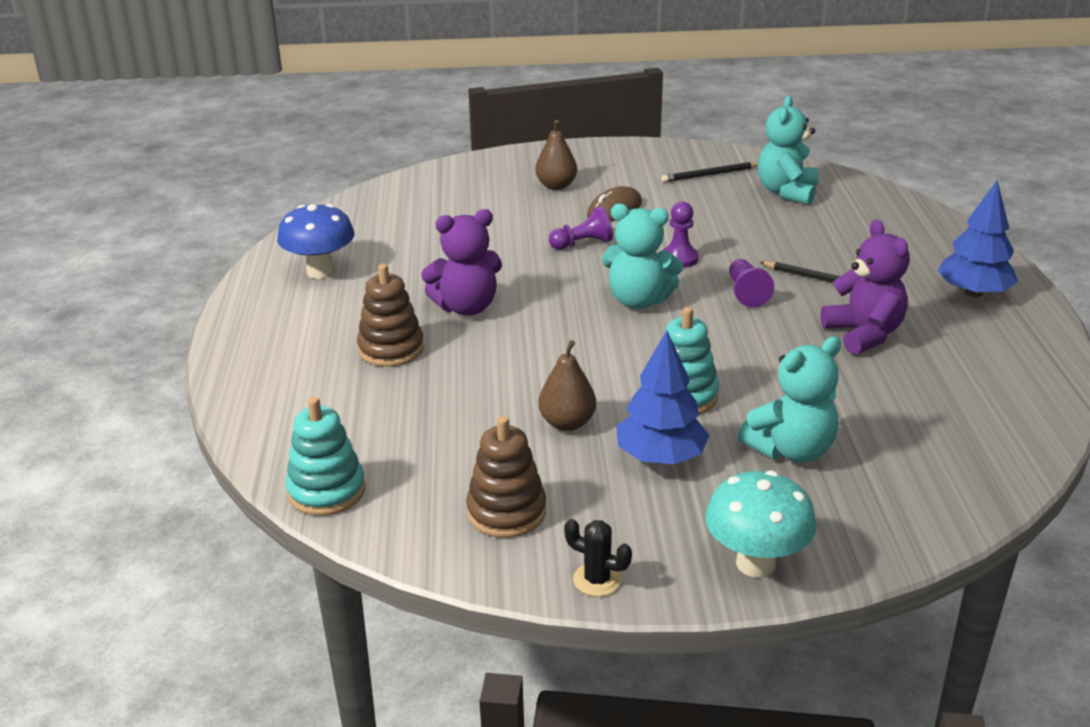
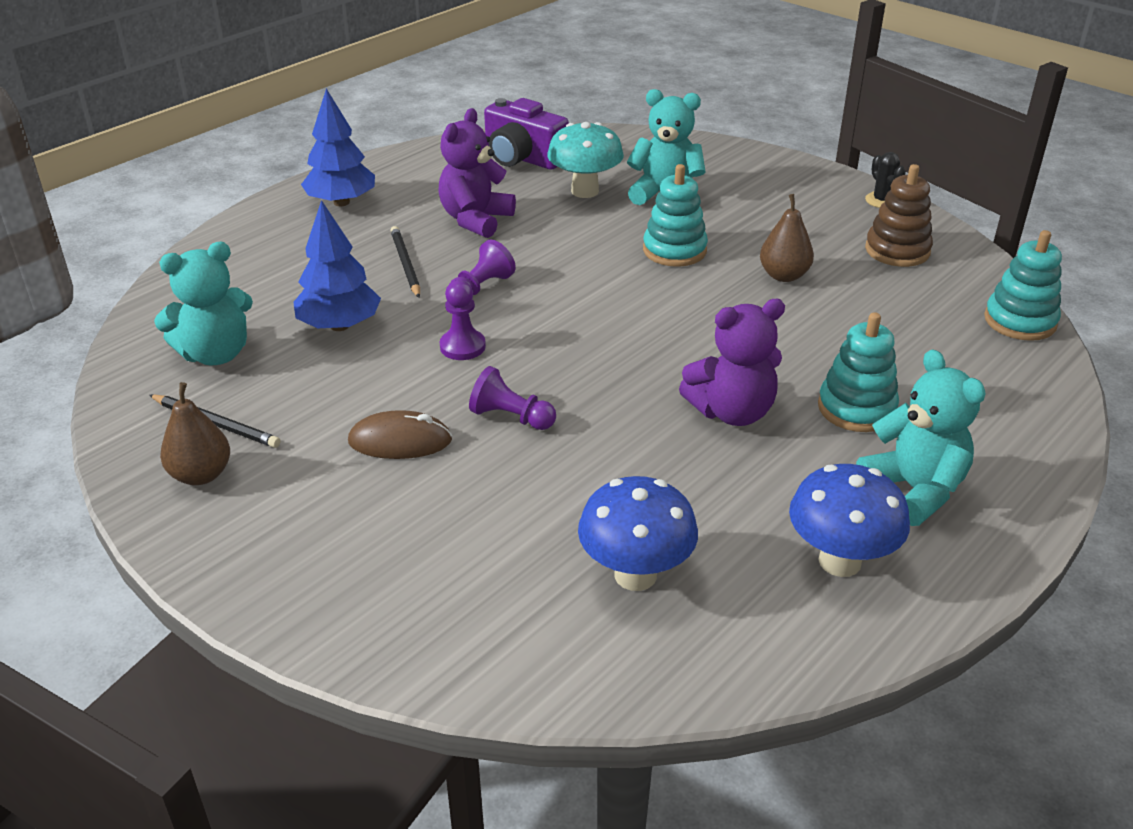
camera: 135 degrees left, 5 degrees up
brown stacking toy [357,264,424,367] -> turquoise stacking toy [818,312,899,432]
purple teddy bear [421,209,502,316] -> purple teddy bear turned 135 degrees clockwise [679,299,785,426]
brown pear [535,120,577,190] -> brown pear moved to [160,382,230,485]
turquoise teddy bear [602,204,683,309] -> turquoise teddy bear moved to [856,349,986,526]
blue tree [616,331,709,464] -> blue tree moved to [293,200,381,331]
turquoise mushroom [705,471,817,578] -> turquoise mushroom moved to [547,122,624,198]
none -> purple camera [484,98,569,170]
none -> blue mushroom [578,476,698,591]

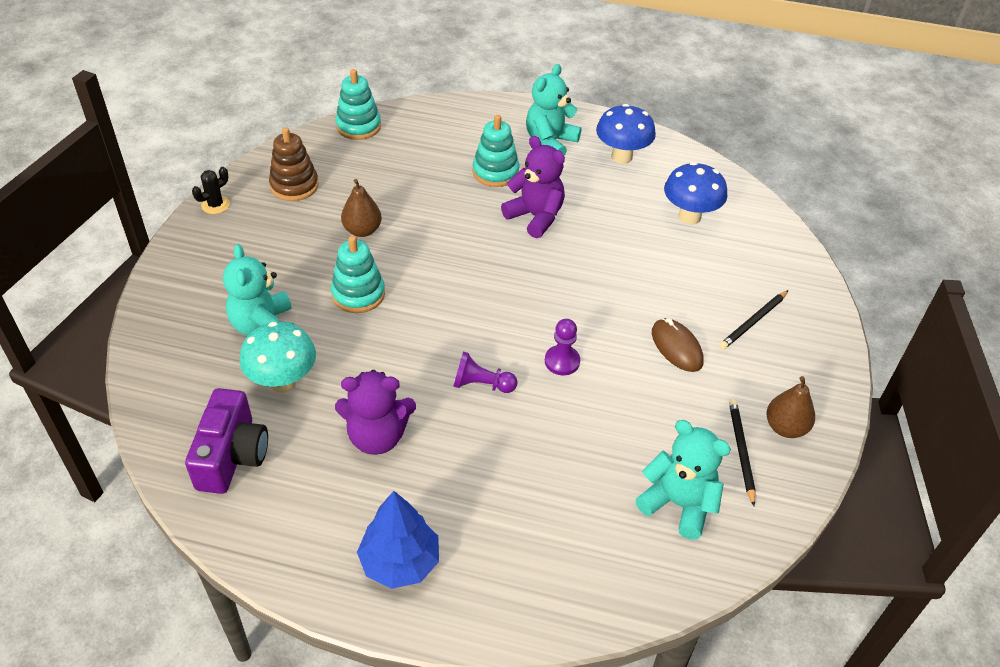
camera: 120 degrees left, 10 degrees up
blue tree [293,200,381,331] -> none
black pencil [390,226,420,298] -> black pencil moved to [719,290,789,350]
purple pawn [469,366,556,430] -> none

